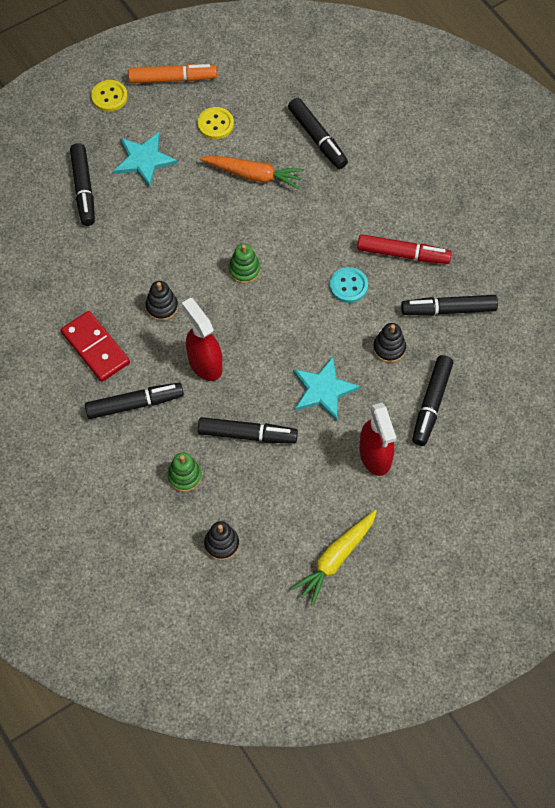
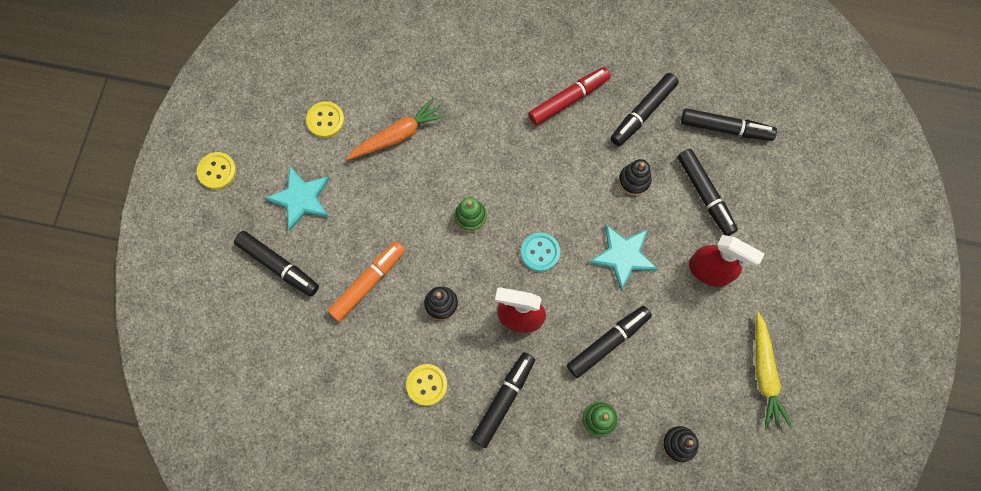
camera: 45 degrees left, 10 degrees up
red domino [61,311,130,382] -> yellow button [406,364,447,406]
orange marker [128,64,217,83] -> orange marker moved to [328,241,405,322]
black marker [288,98,348,169] -> black marker moved to [681,108,777,141]
turquoise button [330,267,368,303] -> turquoise button moved to [521,233,560,272]

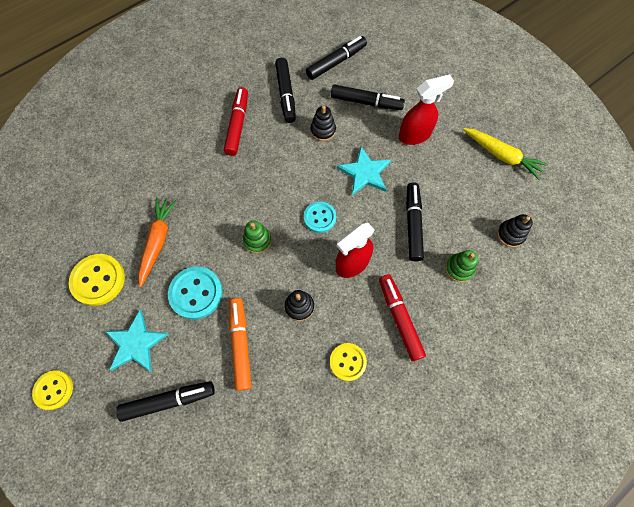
camera: 50 degrees left, 5 degrees down
yellow button [306,101,345,138] -> yellow button [69,254,125,306], size x1.52
black marker [471,352,535,448] -> red marker [379,274,426,361]
none -> turquoise button [168,266,223,320]

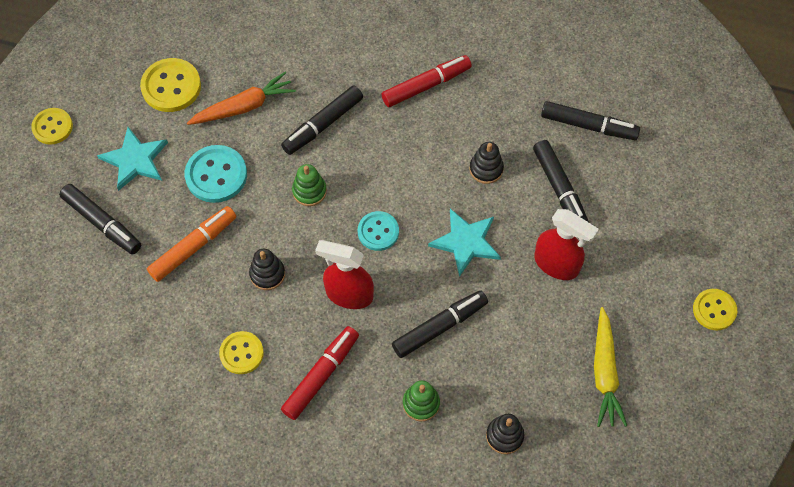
camera: 55 degrees right, 5 degrees down
black marker [275,58,296,123] -> black marker moved to [281,85,363,155]
none -> yellow button [693,289,737,330]

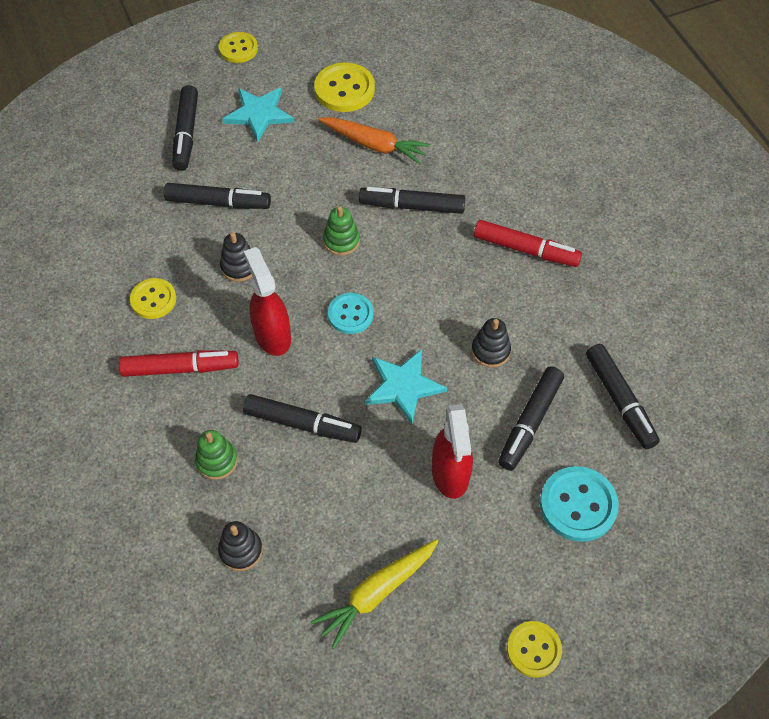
camera: 50 degrees right, 5 degrees down
orange marker [147,206,236,282] -> black marker [164,183,271,209]
turquoise button [185,145,247,203] -> turquoise button moved to [540,466,619,542]

